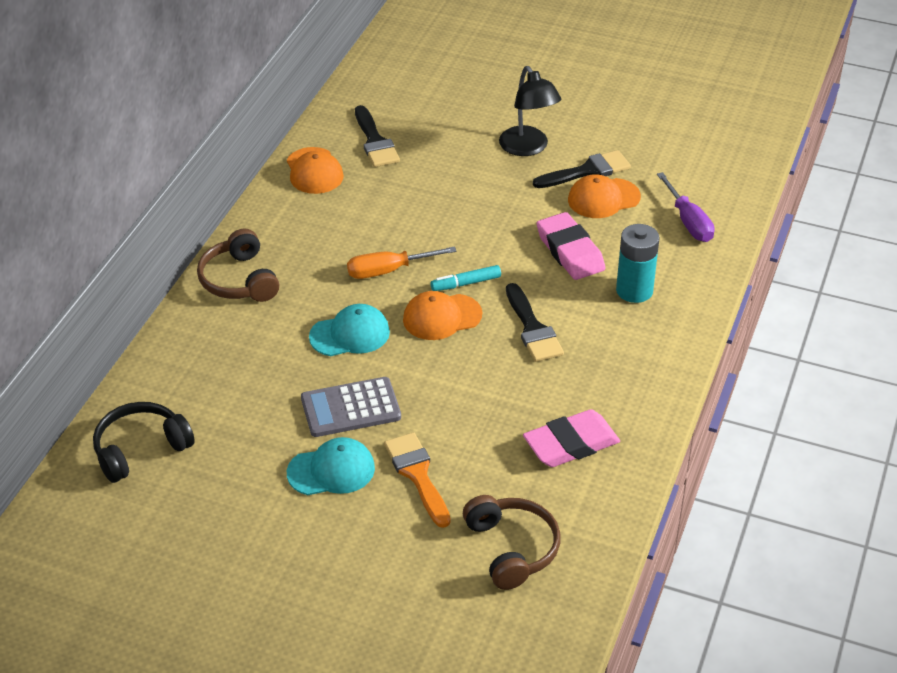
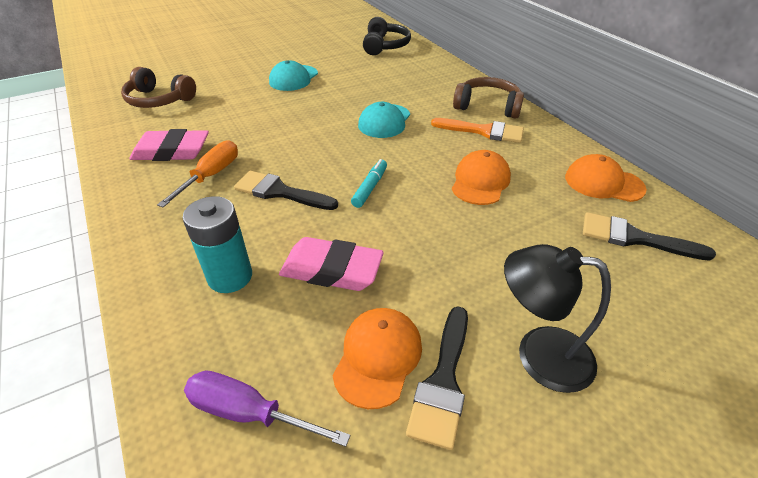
camera: 130 degrees right, 0 degrees up
grey calculator [301,377,401,437] -> none
orange screwdriver [347,246,457,279] -> orange screwdriver moved to [157,140,238,207]
orange brush [384,432,451,528] -> orange brush moved to [431,118,524,143]
orange cap [403,291,482,340] -> orange cap moved to [452,150,511,205]
pink eraser [523,409,620,467] -> pink eraser turned 75 degrees clockwise [129,129,209,161]

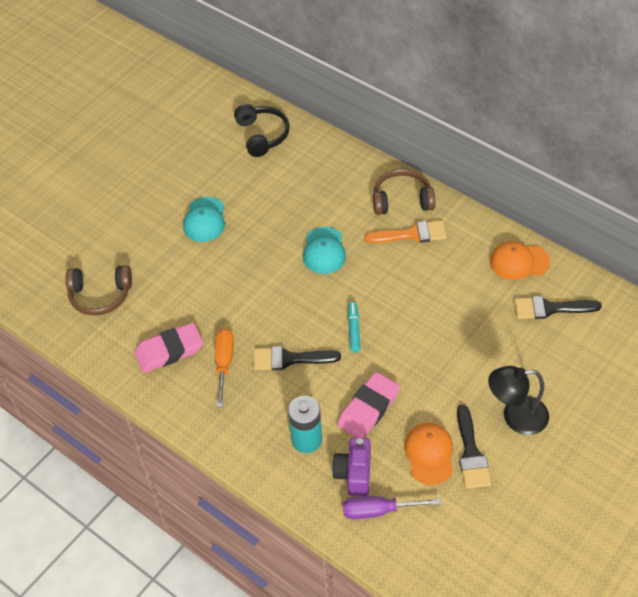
camera: 20 degrees left, 10 degrees up
pink eraser [279,237,384,291] -> pink eraser turned 45 degrees counterclockwise [337,372,400,438]
orange cap [452,150,511,205] -> none
none -> purple camera [332,438,371,496]

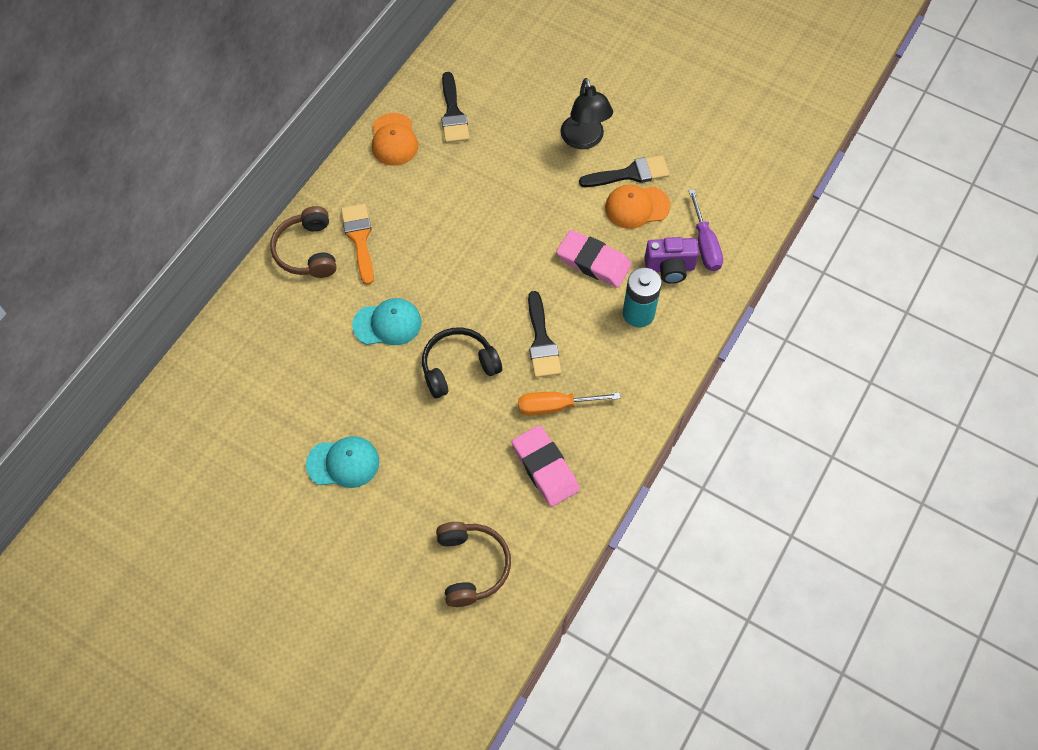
camera: 100 degrees left, 10 degrees up
black headphones [234,104,290,157] -> black headphones moved to [422,327,502,398]
turquoise marker [348,302,360,352] -> none

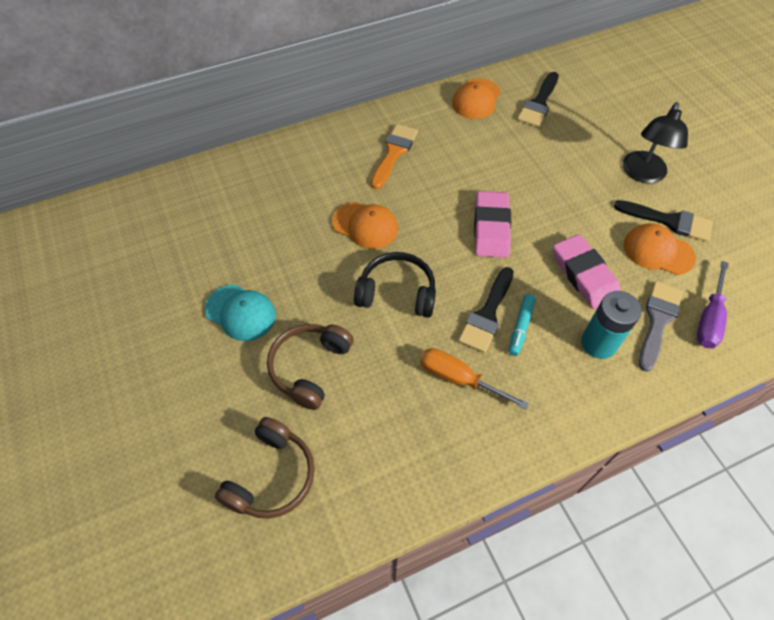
camera: 35 degrees right, 5 degrees down
brown headphones [270,206,337,278] -> brown headphones moved to [267,324,354,410]
turquoise cap [352,298,422,345] -> orange cap [332,202,398,249]
pink eraser [512,425,580,507] -> pink eraser moved to [474,191,511,258]
purple camera [645,237,699,284] -> grey brush [639,281,683,372]
none -> turquoise marker [509,294,536,356]

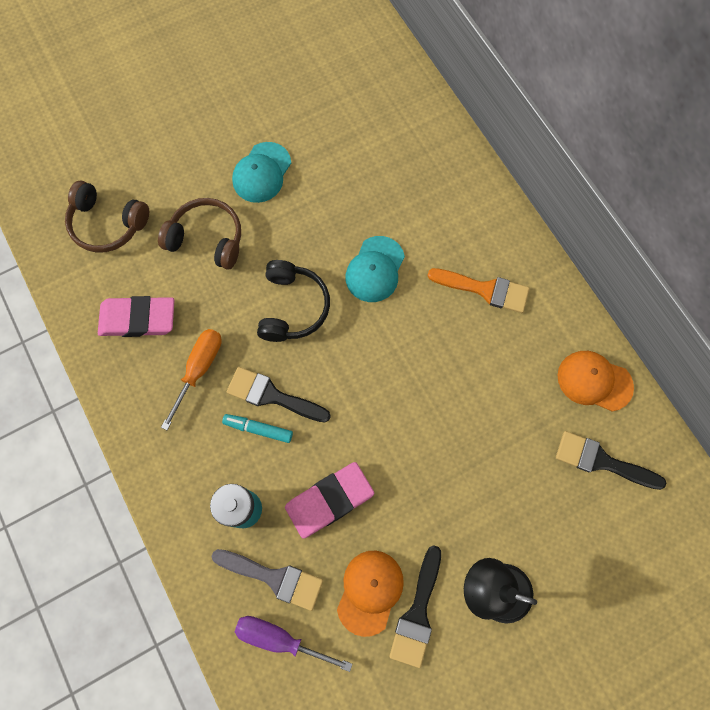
camera: 85 degrees right, 15 degrees up
orange cap [332,202,398,249] -> turquoise cap [346,236,405,302]
pink eraser [474,191,511,258] -> pink eraser moved to [98,296,174,337]

